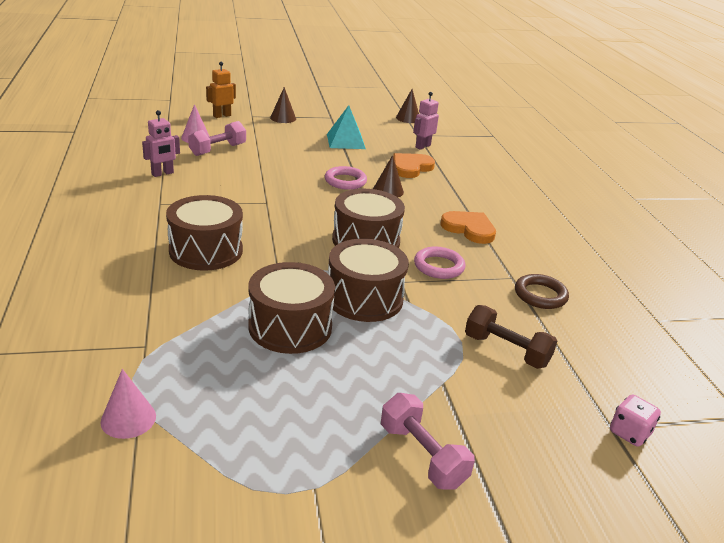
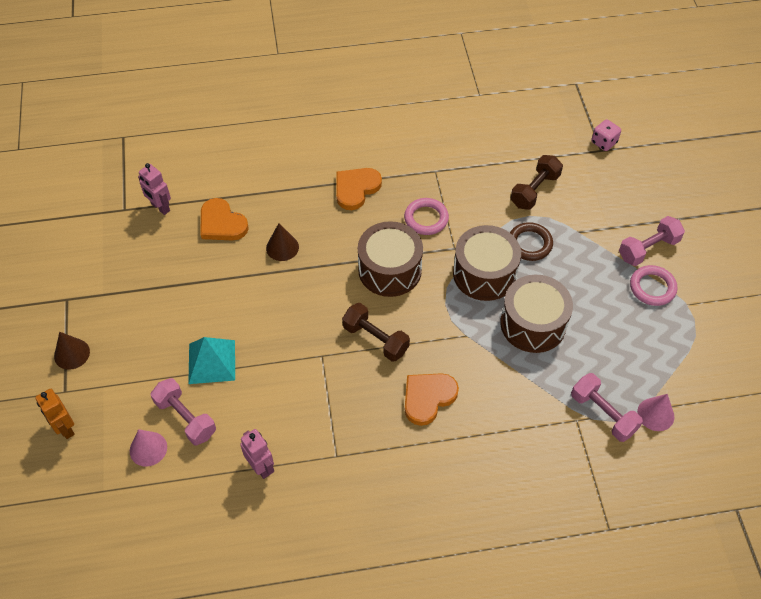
camera: 85 degrees left, 25 degrees up
brown drum [166,195,243,271] -> orange heart [405,373,459,426]
pink ring [325,166,367,190] -> pink ring moved to [630,265,677,306]
turquoise pyramid [327,105,366,149] -> turquoise pyramid moved to [188,337,235,384]
brown cone [396,89,419,123] -> none
brown ring [515,274,569,309] -> brown ring moved to [510,222,553,261]
none -> brown dumbbell [342,303,410,362]
none -> pink dumbbell [571,373,643,442]

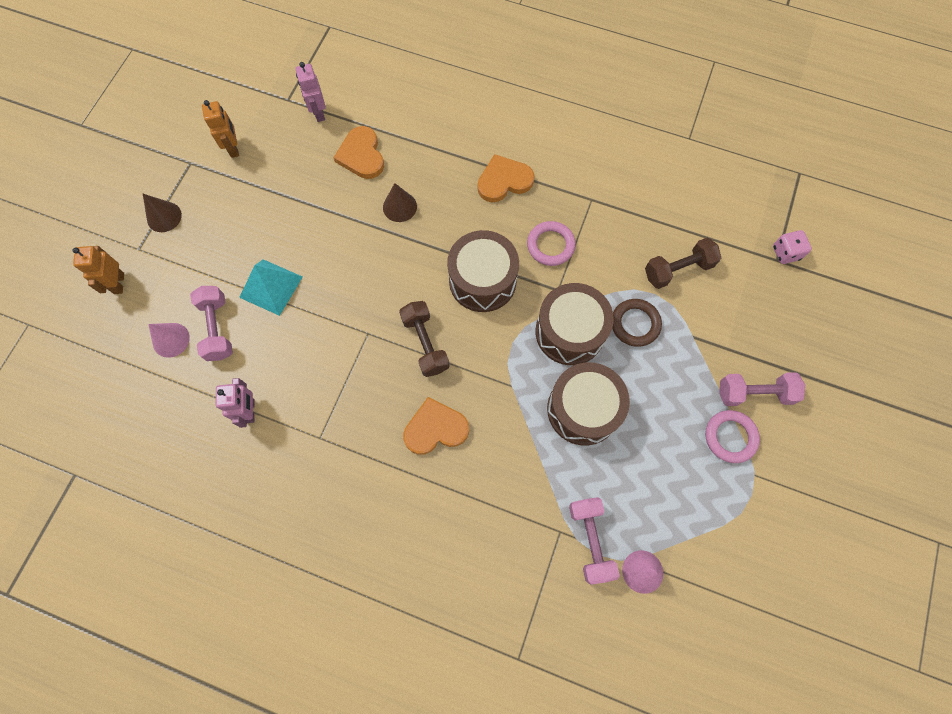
camera: 30 degrees right, 15 degrees up
none -> orange robot [202,100,239,158]

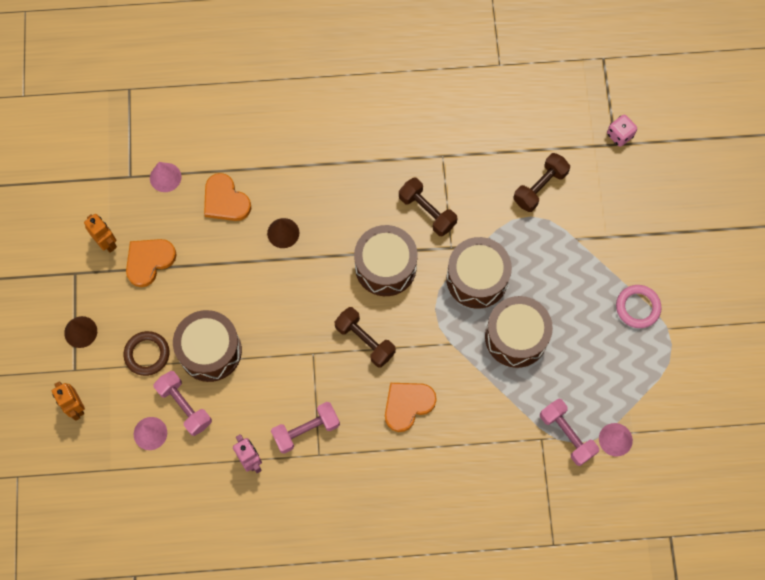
camera: 25 degrees left, 0 degrees up
turquoise pyramid [239,259,303,316] -> brown drum [173,310,242,382]
pink robot [295,62,326,122] -> pink cone [150,162,181,192]
orange heart [478,154,535,202] -> orange heart moved to [126,239,177,287]
pink ring [527,221,576,266] -> brown dumbbell [399,178,458,236]
brown ring [612,299,662,347] -> brown ring moved to [124,331,169,376]
pink dumbbell [719,372,805,406] -> pink dumbbell moved to [271,402,340,454]

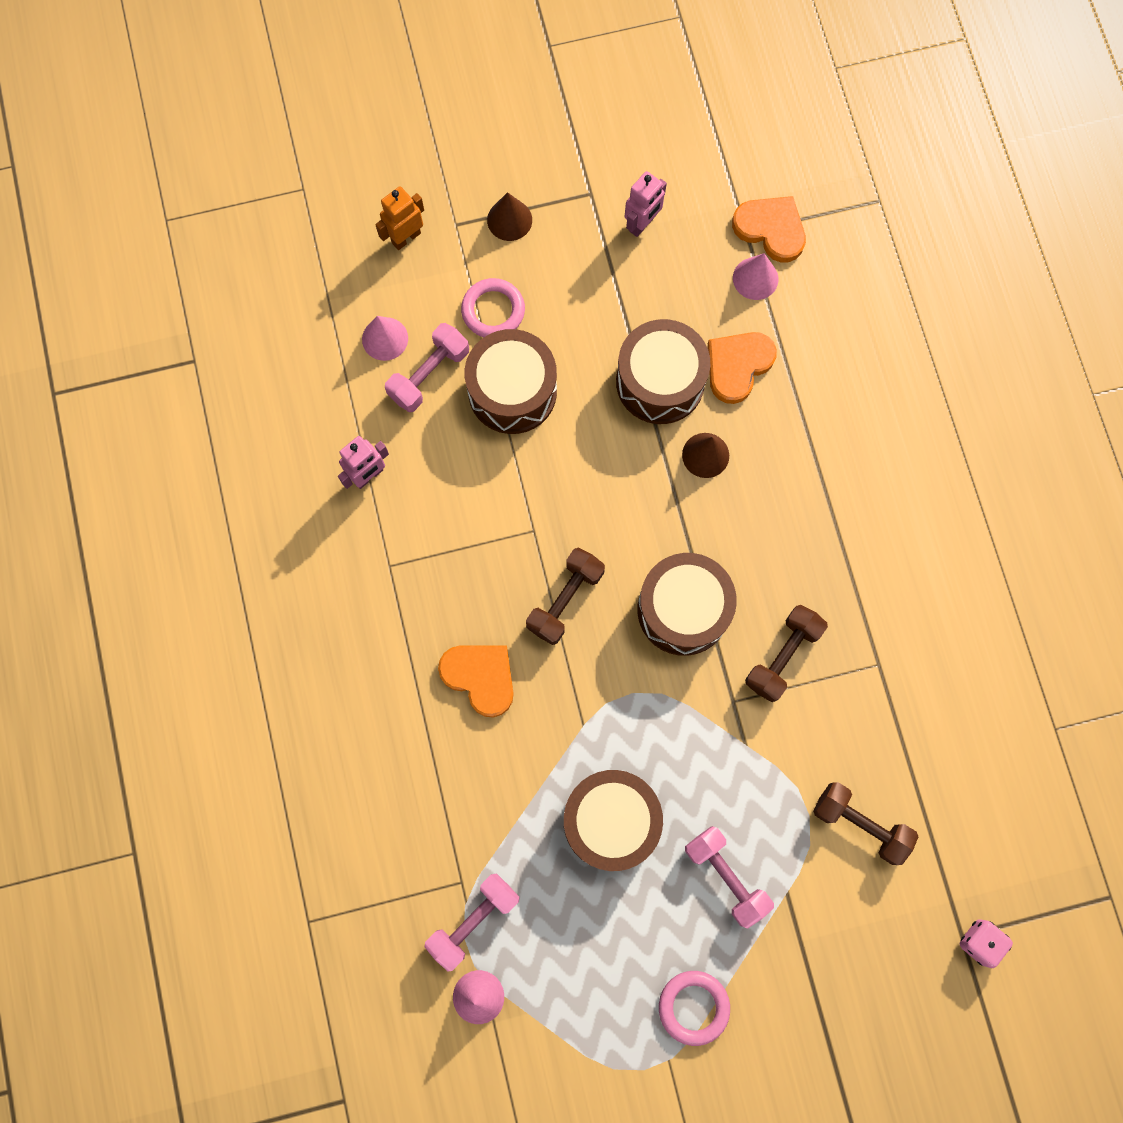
camera: 80 degrees right, 5 degrees up
orange robot [84,214,117,253] -> pink robot [625,171,667,237]
brown ring [124,331,169,376] -> pink ring [461,278,525,337]
orange heart [126,239,177,287] -> orange heart moved to [732,196,806,262]
pink dumbbell [271,402,340,454] -> pink dumbbell moved to [685,826,774,929]
brown drum [446,237,512,309] -> brown drum moved to [616,319,710,424]

